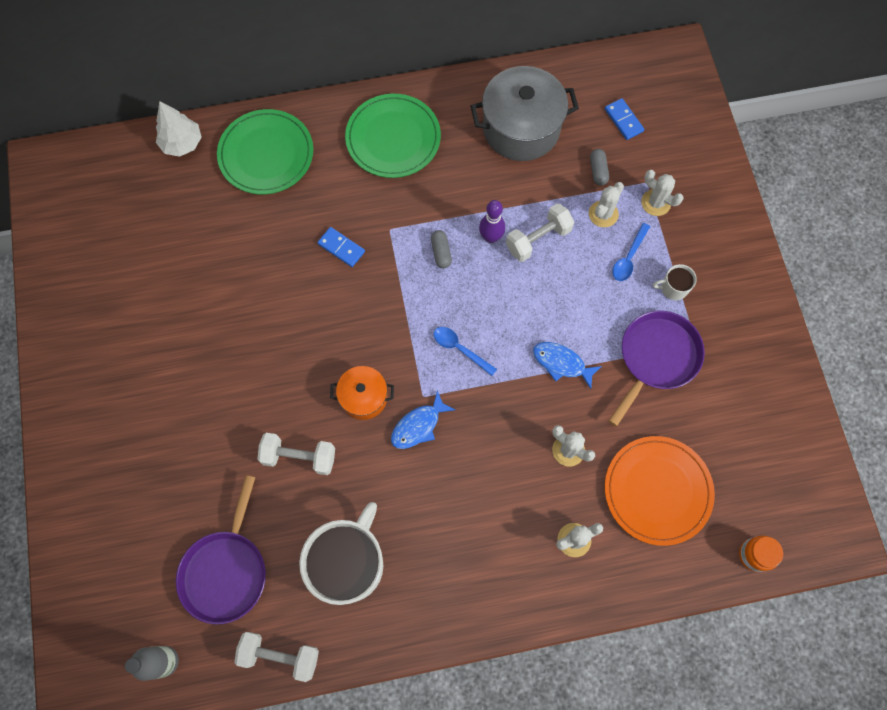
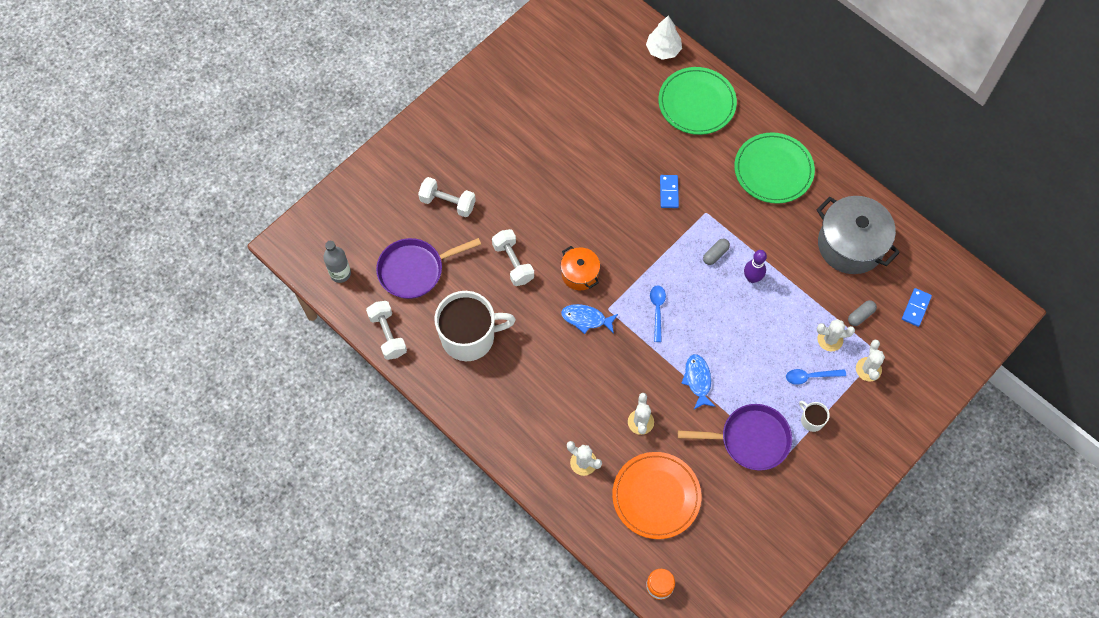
camera: 55 degrees right, 5 degrees down
white dumbbell [506,203,574,262] -> white dumbbell moved to [418,177,476,217]

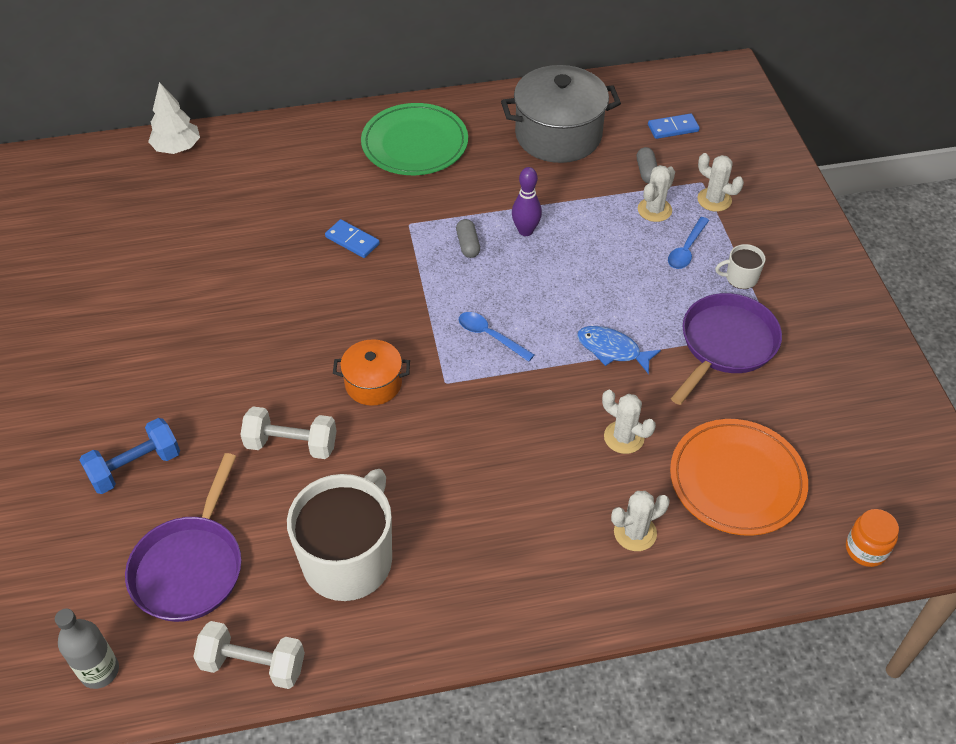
camera: 55 degrees left, 15 degrees down
white dumbbell [418,177,476,217] -> blue dumbbell [80,418,180,494]
blue fish [561,304,618,334] -> none
green plate [658,67,737,135] -> none
blue domino [902,288,932,327] -> blue domino turned 75 degrees counterclockwise [648,113,700,139]

